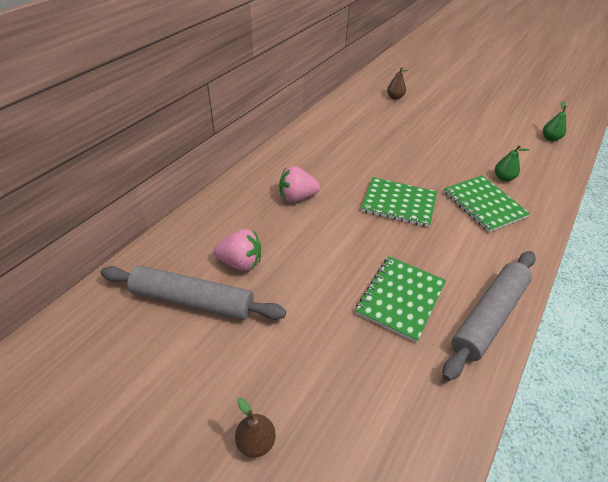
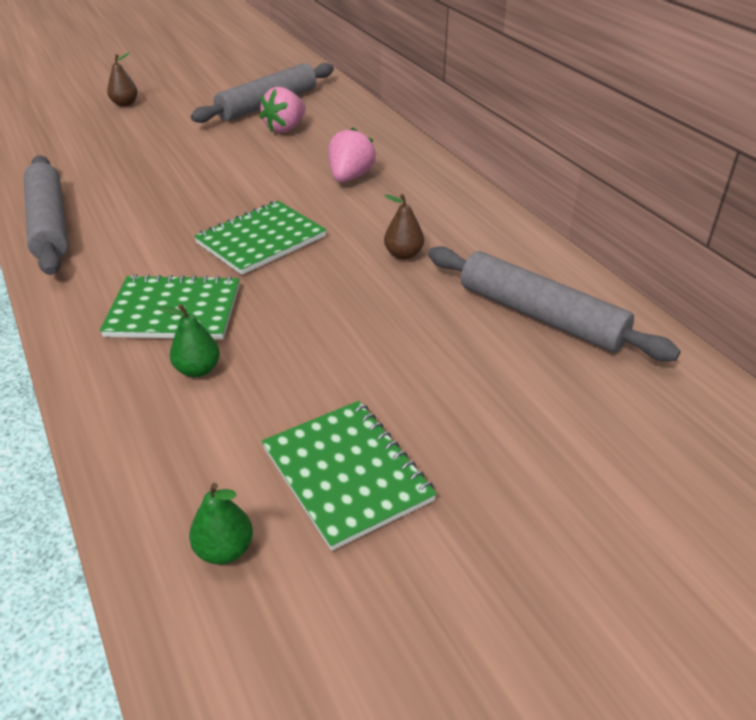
camera: 120 degrees right, 5 degrees down
green notebook [355,256,446,343] -> green notebook moved to [262,401,437,551]
brown pear [387,67,408,100] -> brown pear moved to [384,194,424,260]
none -> grey rolling pin [428,246,680,361]

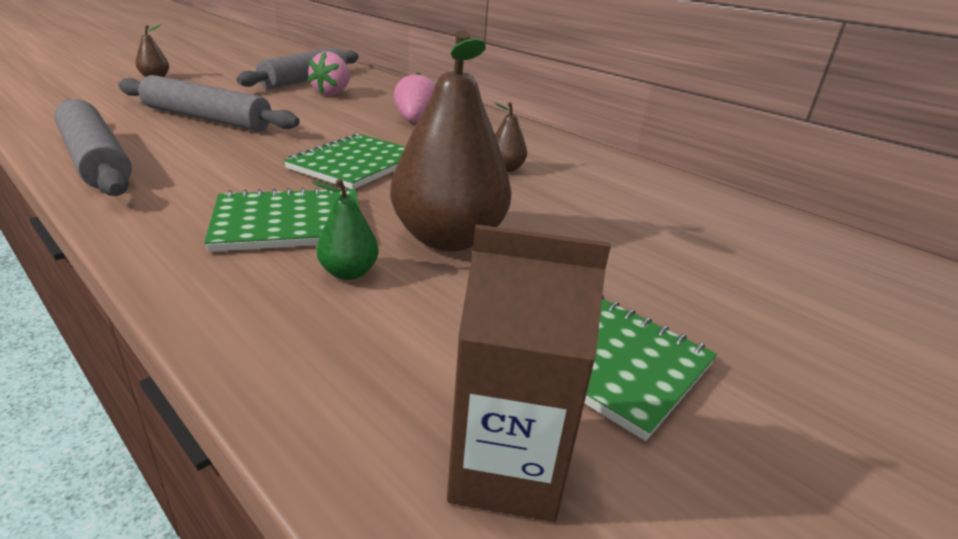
camera: 20 degrees left, 10 degrees down
green pear [189,483,253,565] -> brown carton [447,224,611,522]
grey rolling pin [428,246,680,361] -> grey rolling pin moved to [118,75,300,131]
none -> brown pear [390,30,512,252]

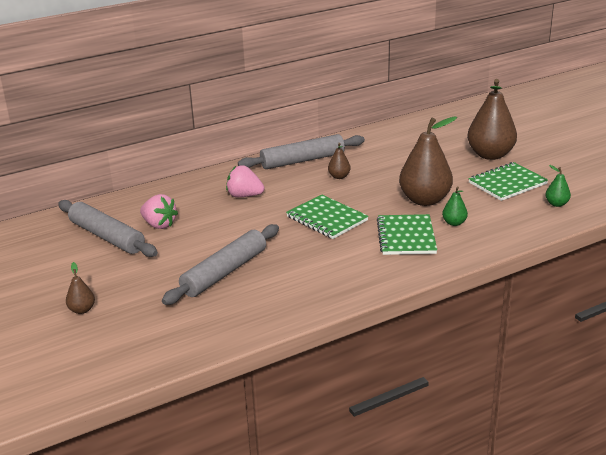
camera: 70 degrees left, 0 degrees up
grey rolling pin [54,99,132,196] -> grey rolling pin moved to [238,134,365,169]
brown carton [447,224,611,522] -> green pear [545,165,571,207]
none -> brown pear [467,79,517,160]

